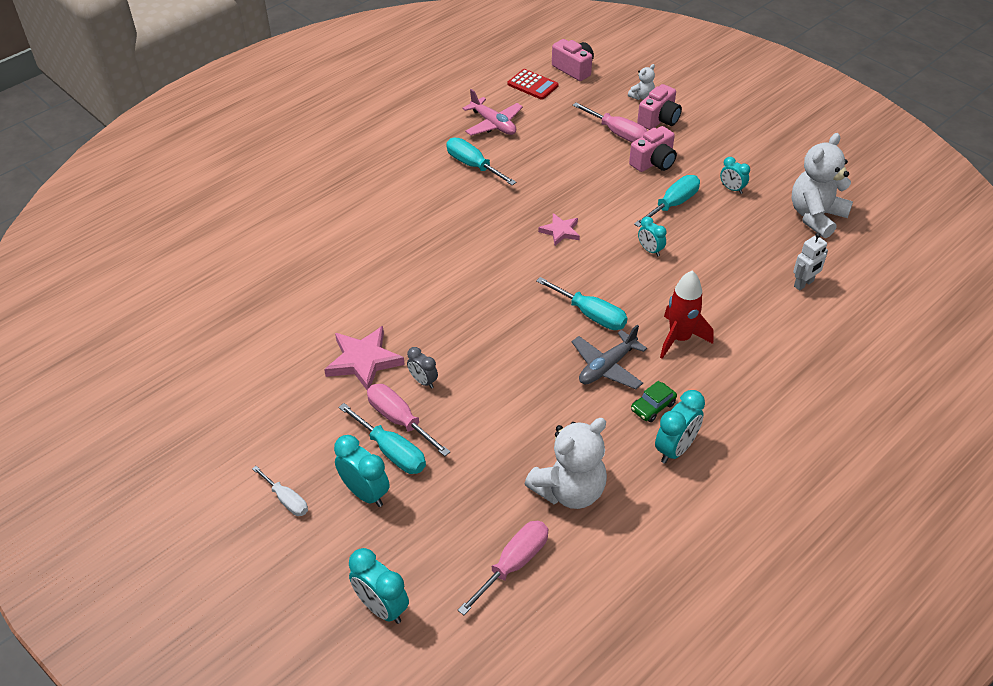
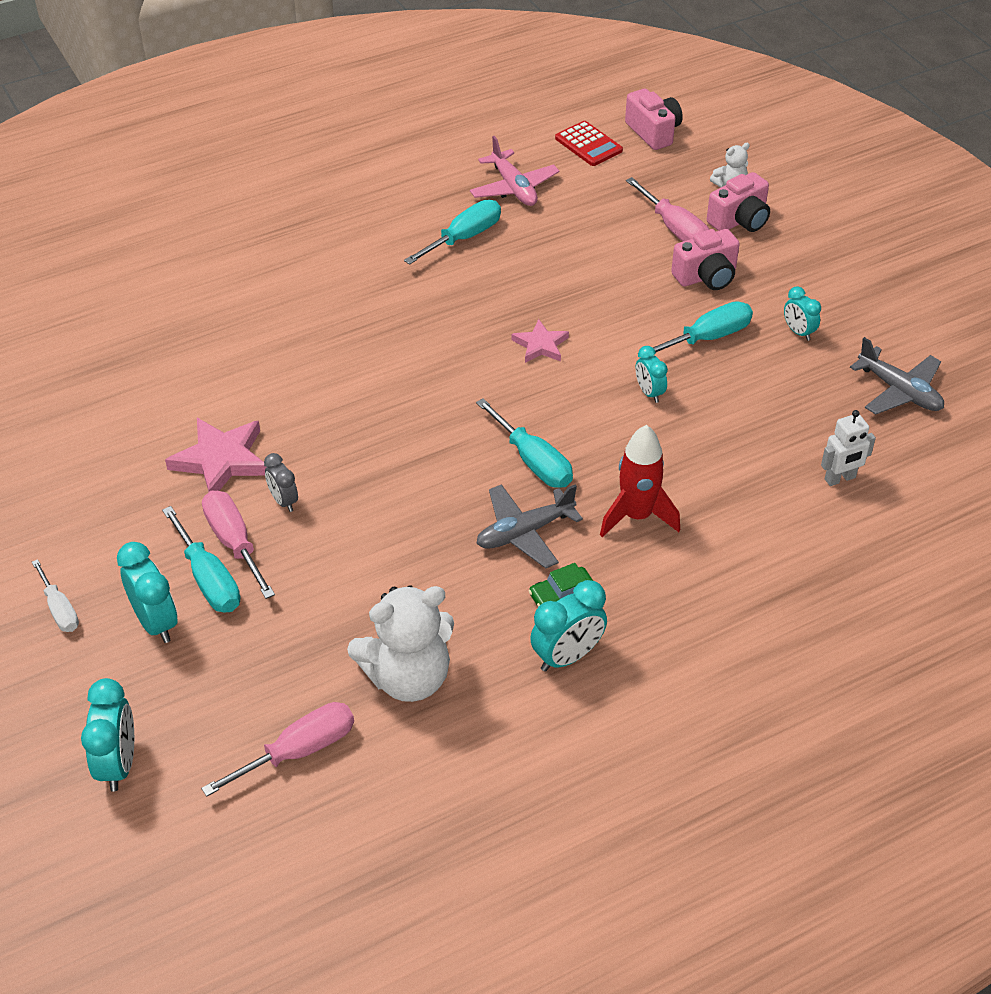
camera: 15 degrees right, 0 degrees up
turquoise clock [349,548,409,624] -> turquoise clock turned 150 degrees counterclockwise [81,678,134,792]
turquoise screwdriver [446,138,516,185] -> turquoise screwdriver turned 75 degrees clockwise [404,200,501,265]
white teddy bear [791,133,853,238] -> grey plane [850,337,944,415]

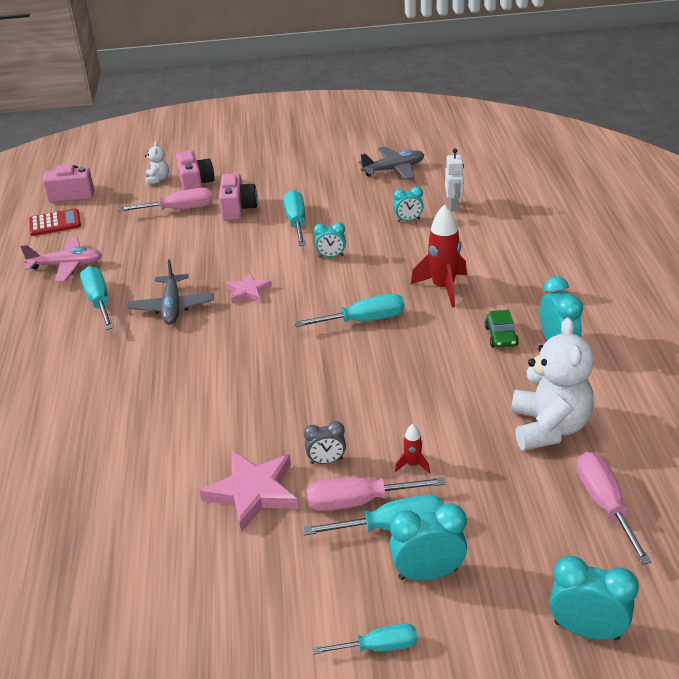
camera: 65 degrees left, 10 degrees down
white screwdriver [32,559,79,632] -> turquoise screwdriver [312,623,417,654]
grey plane [476,484,583,568] -> grey plane moved to [127,259,214,325]
turquoise clock [784,286,821,341] -> turquoise clock moved to [393,187,424,222]
none -> red rocket [395,424,430,473]

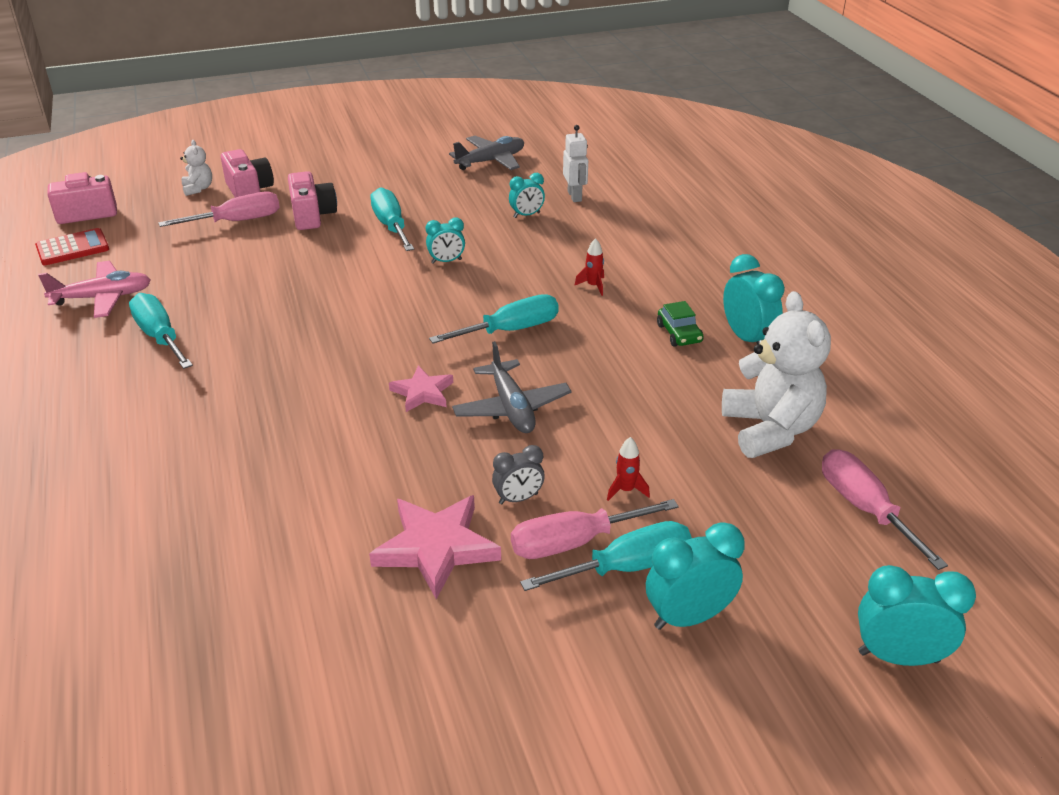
camera: 15 degrees left, 0 degrees up
grey plane [127,259,214,325] -> grey plane moved to [452,341,572,433]
pink star [225,272,272,303] -> pink star moved to [389,366,453,412]
turquoise screwdriver [312,623,417,654] -> none
red rocket [411,205,467,307] -> red rocket [574,238,604,296], size x0.47

